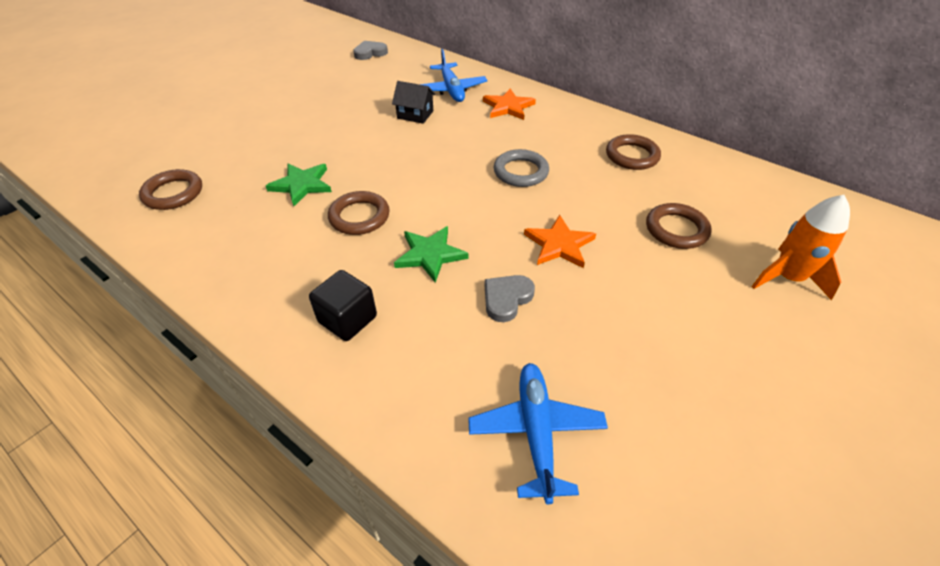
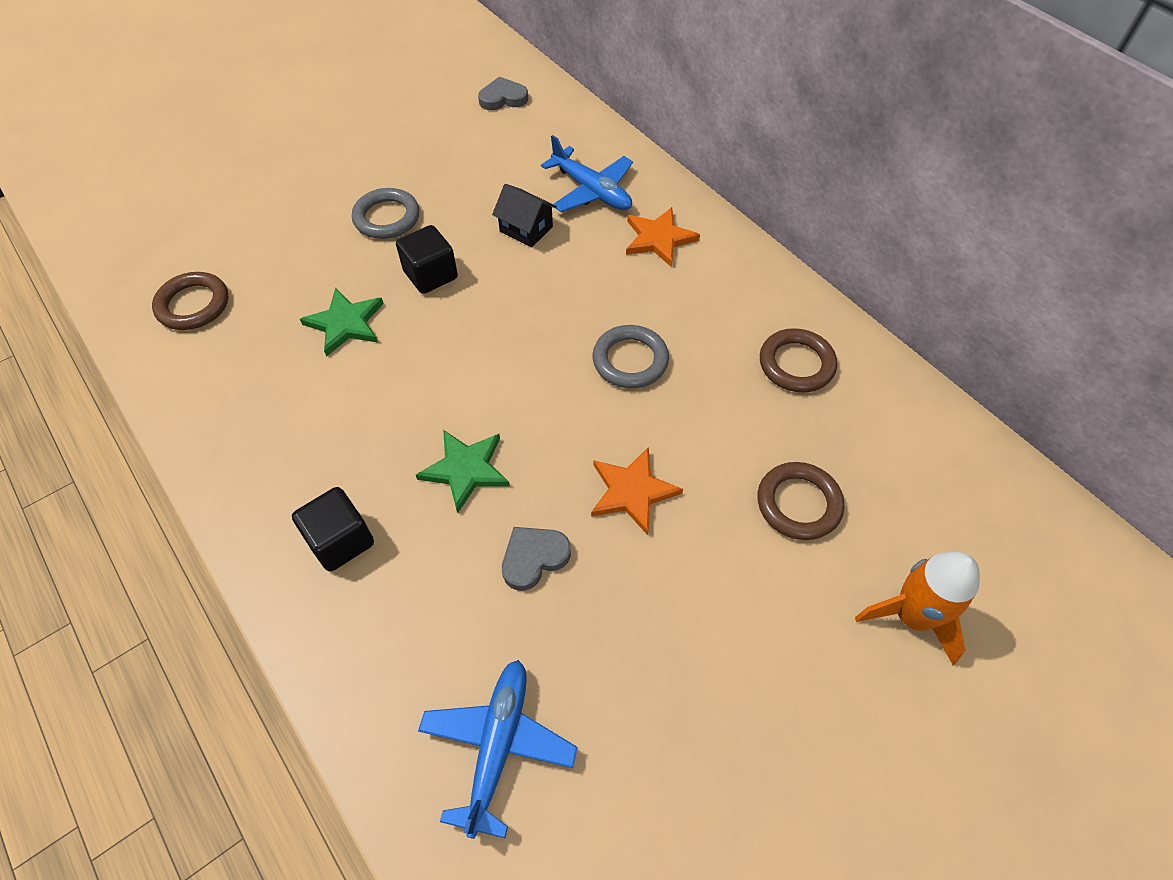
camera: 15 degrees right, 10 degrees up
brown ring [328,191,390,235] -> none
blue plane [420,49,487,102] -> blue plane turned 45 degrees counterclockwise [541,135,633,212]
none -> grey ring [352,188,420,239]
none -> black cube [396,225,458,294]

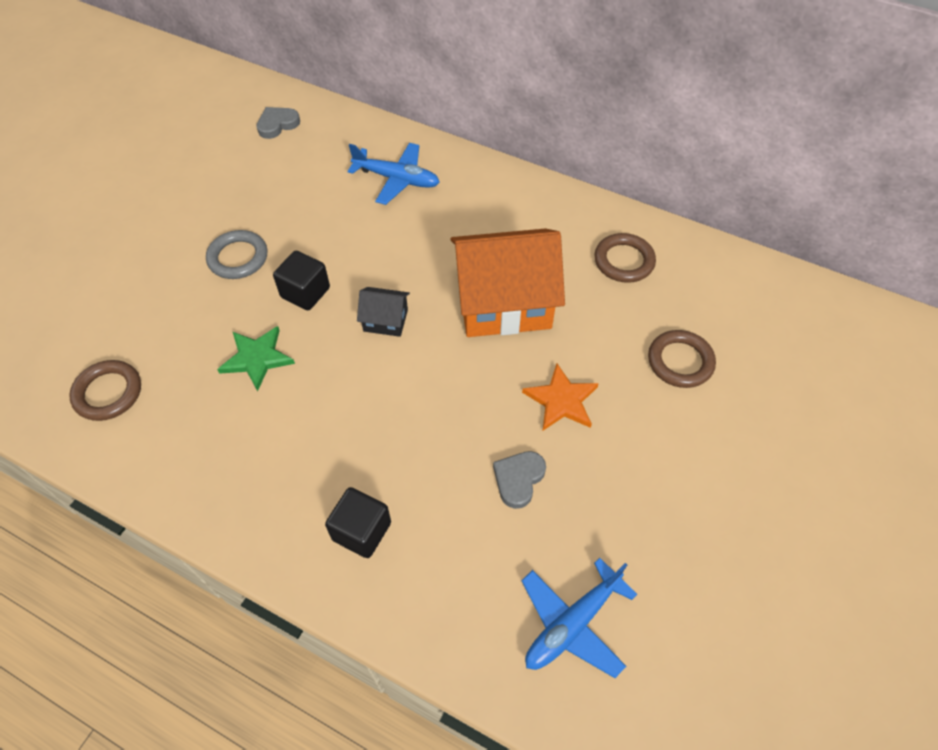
camera: 25 degrees left, 0 degrees up
green star [416,430,510,513] -> none
blue plane [418,660,578,839] -> blue plane turned 120 degrees counterclockwise [522,558,637,678]
black house [492,184,557,248] -> black house moved to [357,287,410,337]
grey ring [593,325,669,388] -> orange house [451,228,565,337]
orange star [626,207,700,267] -> none
orange rocket [855,552,980,665] -> none

